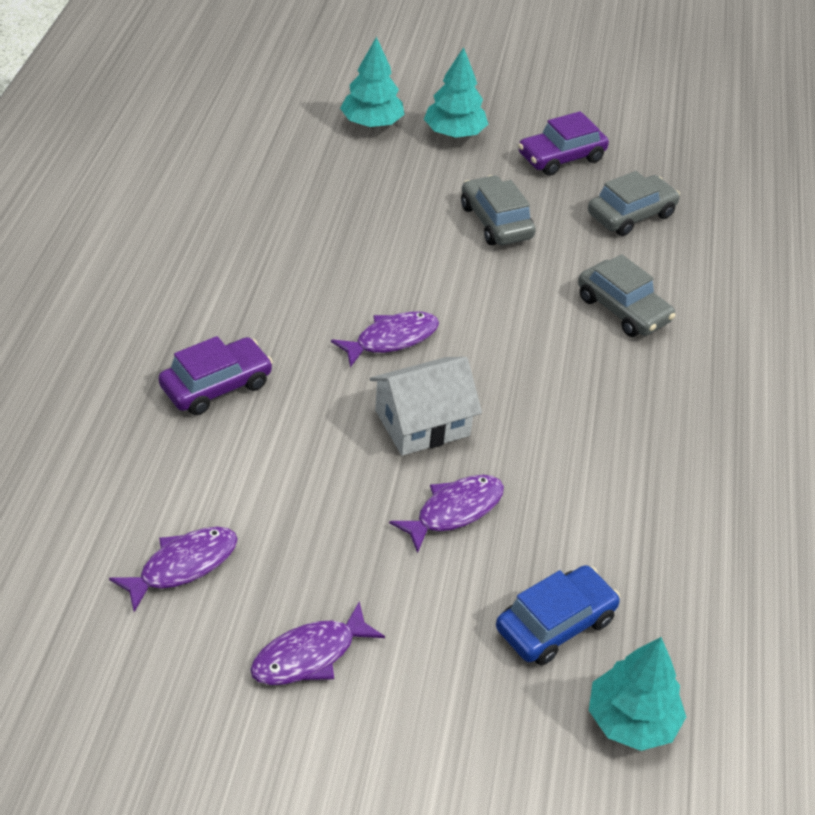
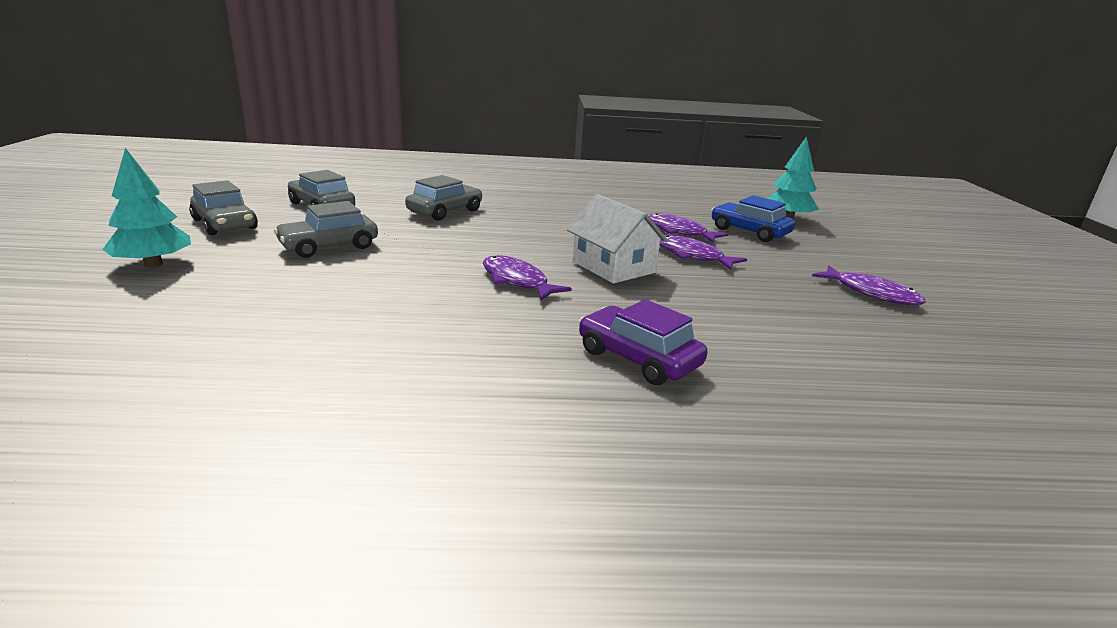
camera: 100 degrees left, 20 degrees down
purple fish [109,527,238,612] -> purple fish moved to [648,213,728,243]
turquoise tree [340,37,405,127] -> none
purple car [518,111,609,176] -> grey car [189,180,258,235]

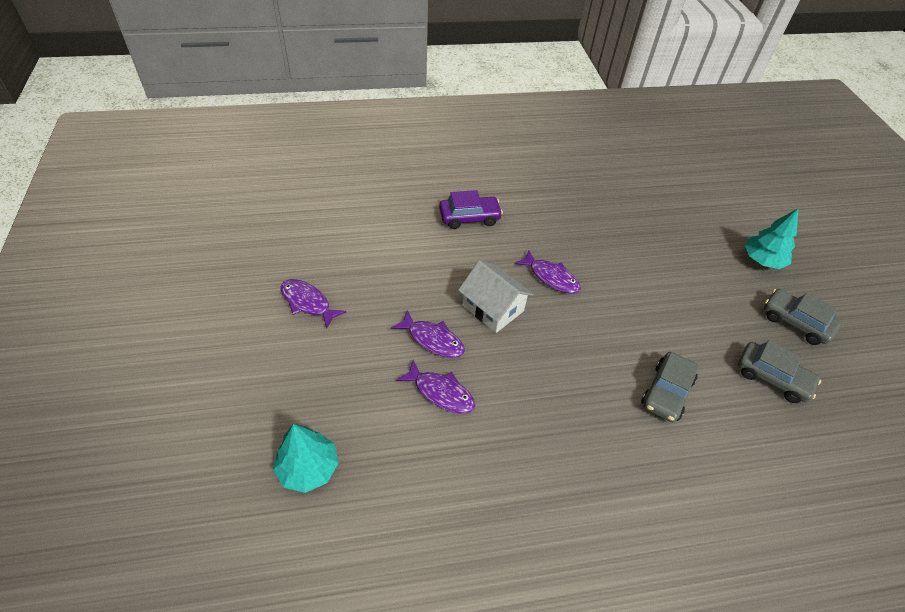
camera: 170 degrees right, 25 degrees up
grey car [274,201,378,258] -> none
purple car [579,299,708,385] -> purple car turned 45 degrees counterclockwise [439,190,503,229]
blue car [711,195,795,242] -> none

